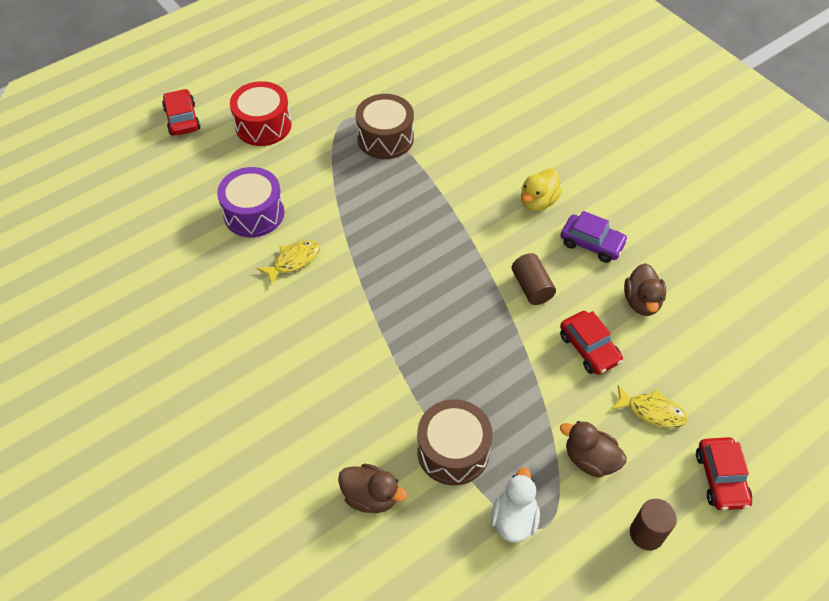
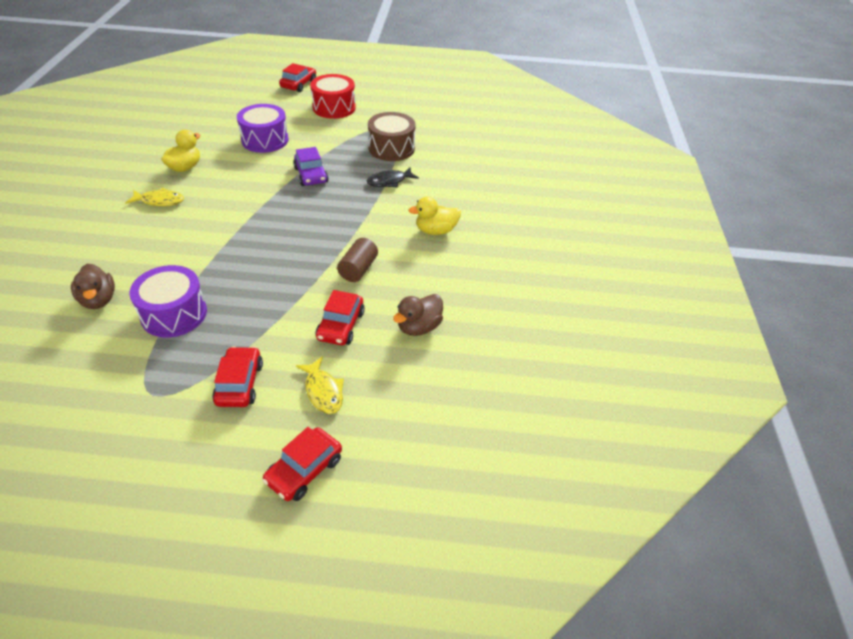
camera: 40 degrees right, 10 degrees down
yellow fish [257,240,320,285] -> yellow fish moved to [125,188,184,206]
brown drum [417,399,493,485] -> purple drum [129,265,207,338]
white duck [491,467,540,543] -> none
brown duck [560,421,627,478] -> red car [212,346,263,407]
purple car [561,211,628,263] -> purple car moved to [293,147,329,186]
brown cylinder [630,499,677,550] -> none
none -> yellow duck [161,130,200,172]
none -> black fish [367,168,419,187]

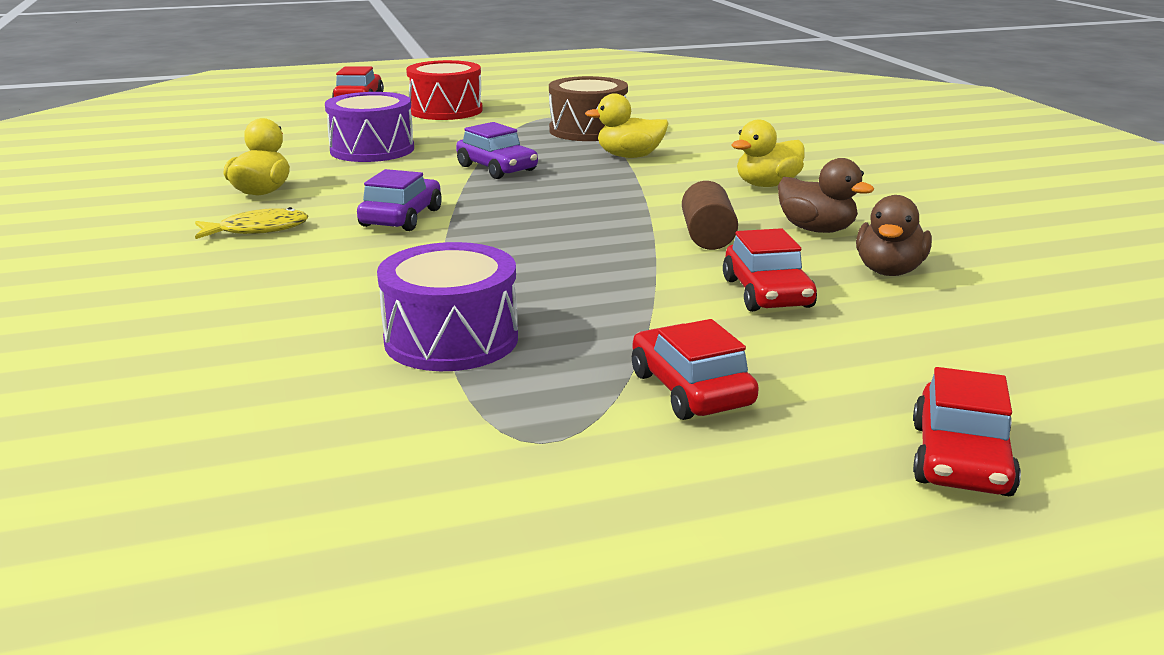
camera: 20 degrees left, 20 degrees down
brown duck [71,264,115,309] -> brown duck moved to [778,158,874,233]
yellow fish [296,356,344,414] -> none
black fish [367,168,419,187] -> yellow duck [585,93,669,158]
none -> purple car [357,169,442,231]

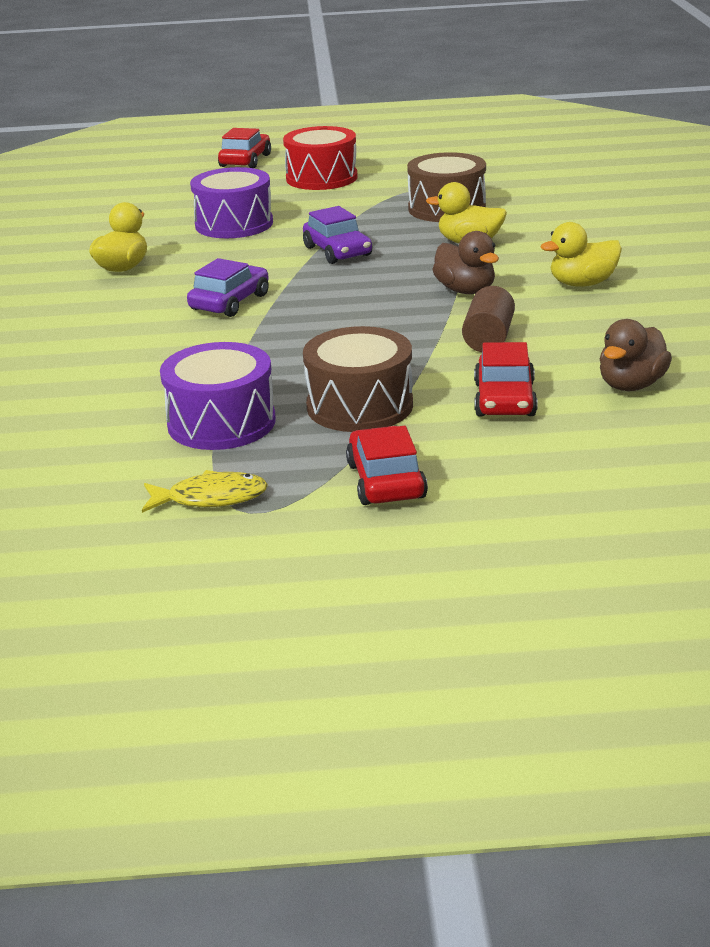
camera: 15 degrees right, 5 degrees up
yellow fish [195,207,308,239] -> yellow fish moved to [142,470,268,513]
brown duck [778,158,874,233] -> brown duck moved to [433,231,499,294]
red car [913,367,1021,496] -> none
none -> brown drum [303,326,413,432]

